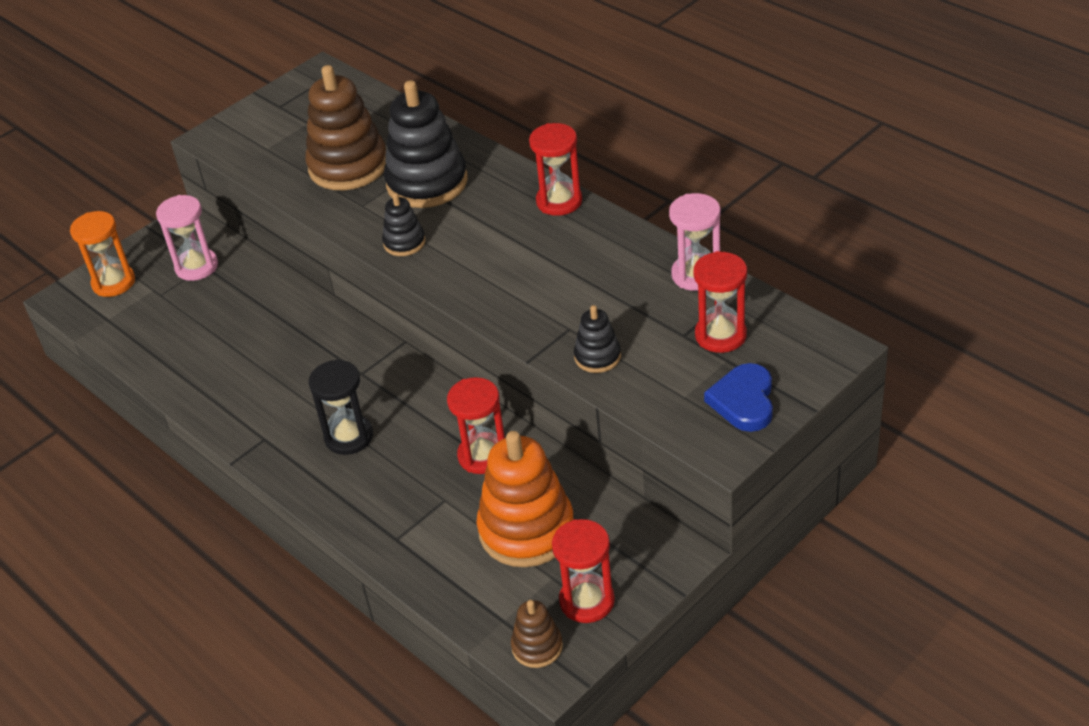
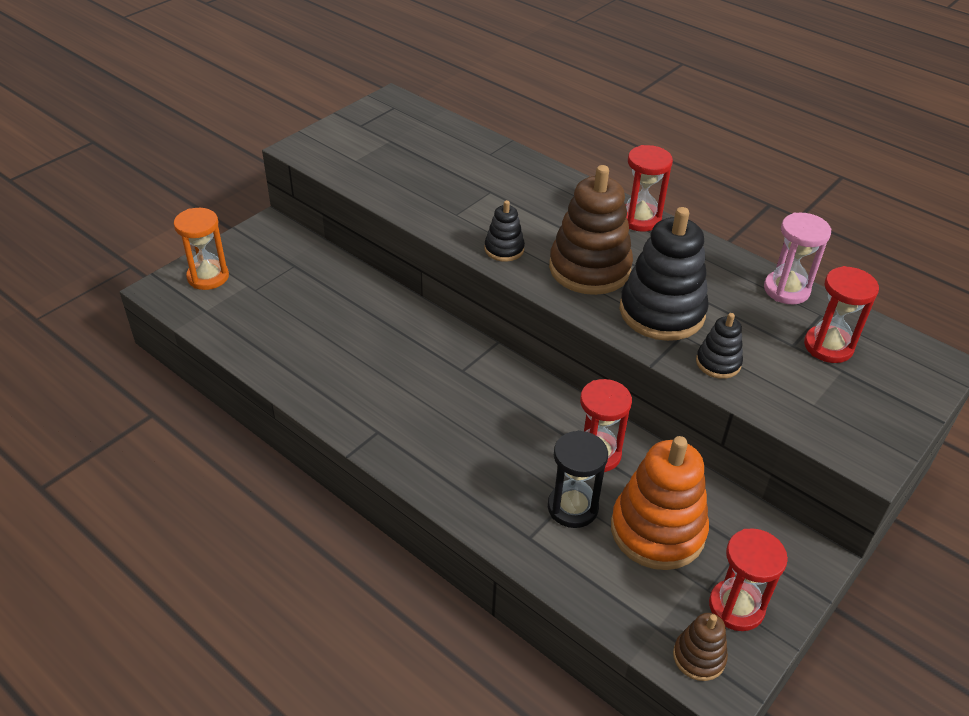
camera: 10 degrees left, 0 degrees up
pink hourglass [156,195,218,281] -> none
brown stacking toy [305,65,386,190] -> brown stacking toy moved to [549,165,633,295]
black hourglass [309,359,373,455] -> black hourglass moved to [548,430,608,528]
black stacking toy [384,80,468,208] -> black stacking toy moved to [620,207,709,341]
blue heart [704,363,773,432] -> none

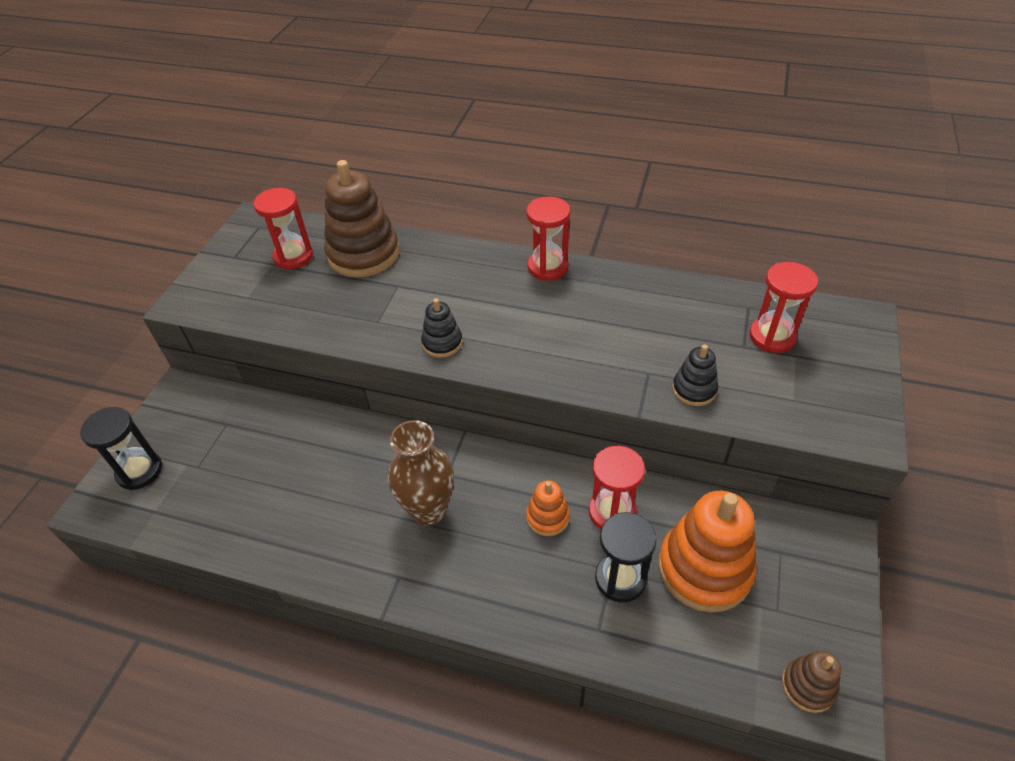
camera: 20 degrees left, 5 degrees up
orange hourglass [174,208,229,290] -> black hourglass [80,407,162,490]
brown stacking toy [549,165,633,295] -> brown stacking toy moved to [324,160,399,277]
black stacking toy [620,207,709,341] -> none
red hourglass [709,528,788,631] -> red hourglass moved to [253,188,313,269]
pink hourglass [764,213,831,305] -> none
none -> brown vase [388,420,454,526]
none -> orange stacking toy [526,480,570,536]

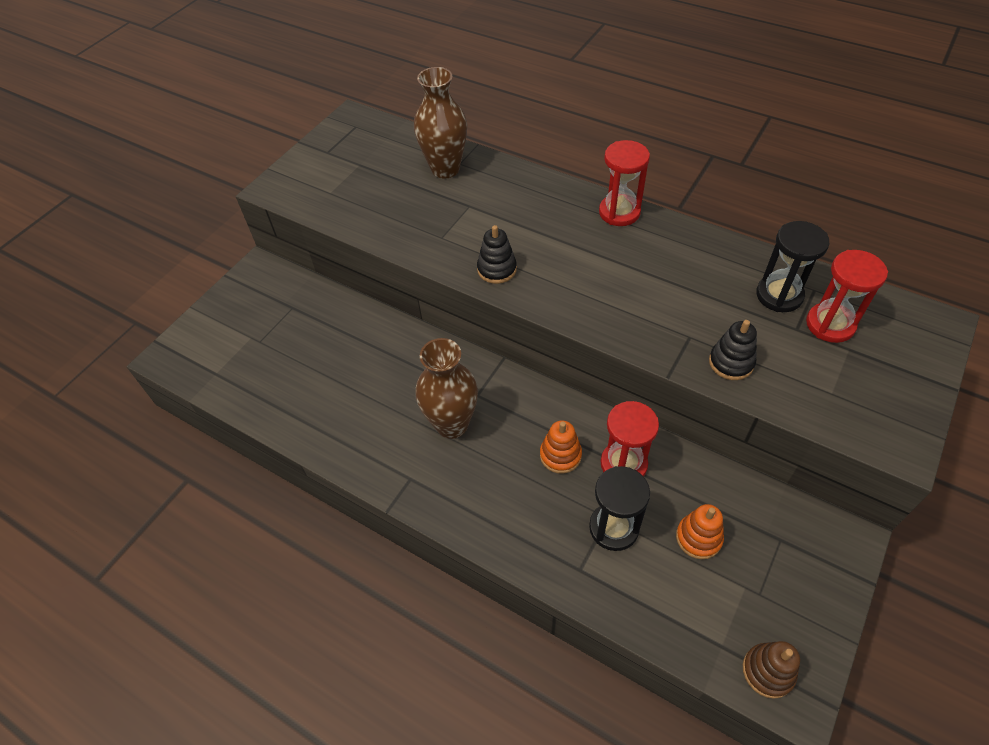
camera: 15 degrees right, 5 degrees up
black hourglass [80,407,162,490] -> black hourglass moved to [756,221,829,312]
red hourglass [253,188,313,269] -> none
brown stacking toy [324,160,399,277] -> brown vase [414,67,467,178]
orange stacking toy [658,491,756,612] -> orange stacking toy [676,504,724,559], size x0.50

